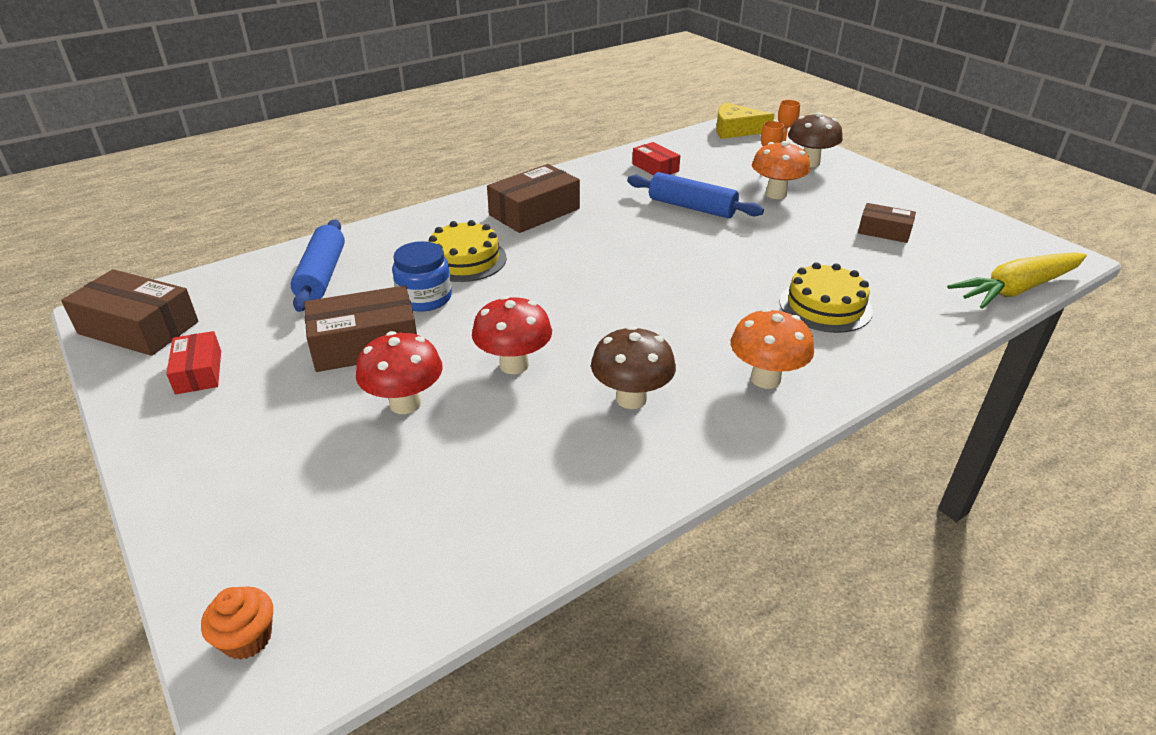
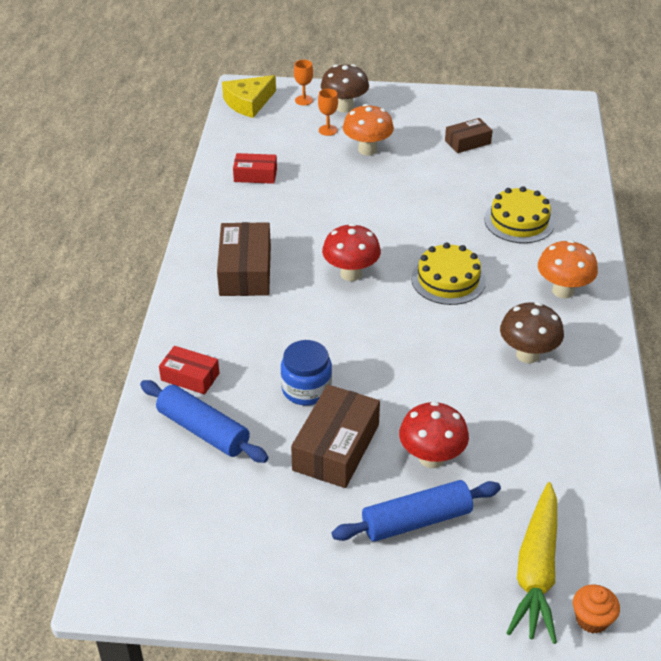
camera: 50 degrees left, 5 degrees up
brown box [61,269,198,356] -> none
red box [166,331,221,394] -> red box moved to [159,346,219,394]
yellow cake [428,220,507,282] -> yellow cake moved to [411,243,486,305]
red mushroom [472,296,552,374] -> red mushroom moved to [322,223,381,281]
blue rolling pin [627,172,764,218] -> blue rolling pin moved to [331,480,501,542]
yellow carrot [947,252,1087,309] -> yellow carrot moved to [507,482,557,644]

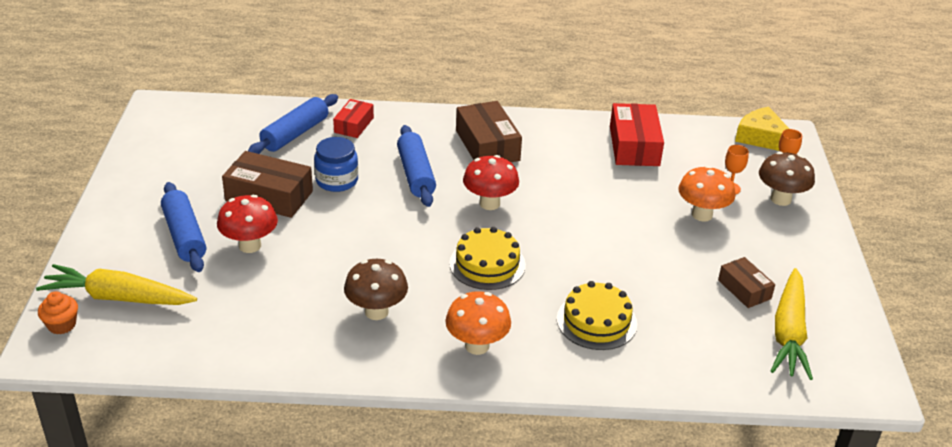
camera: 85 degrees right, 5 degrees down
brown box [217,222,271,296] -> brown box turned 75 degrees clockwise [456,101,522,162]
red box [233,153,277,184] -> red box [610,103,664,166], size x1.69
none -> blue rolling pin [397,125,436,207]
none -> yellow carrot [771,268,813,380]

